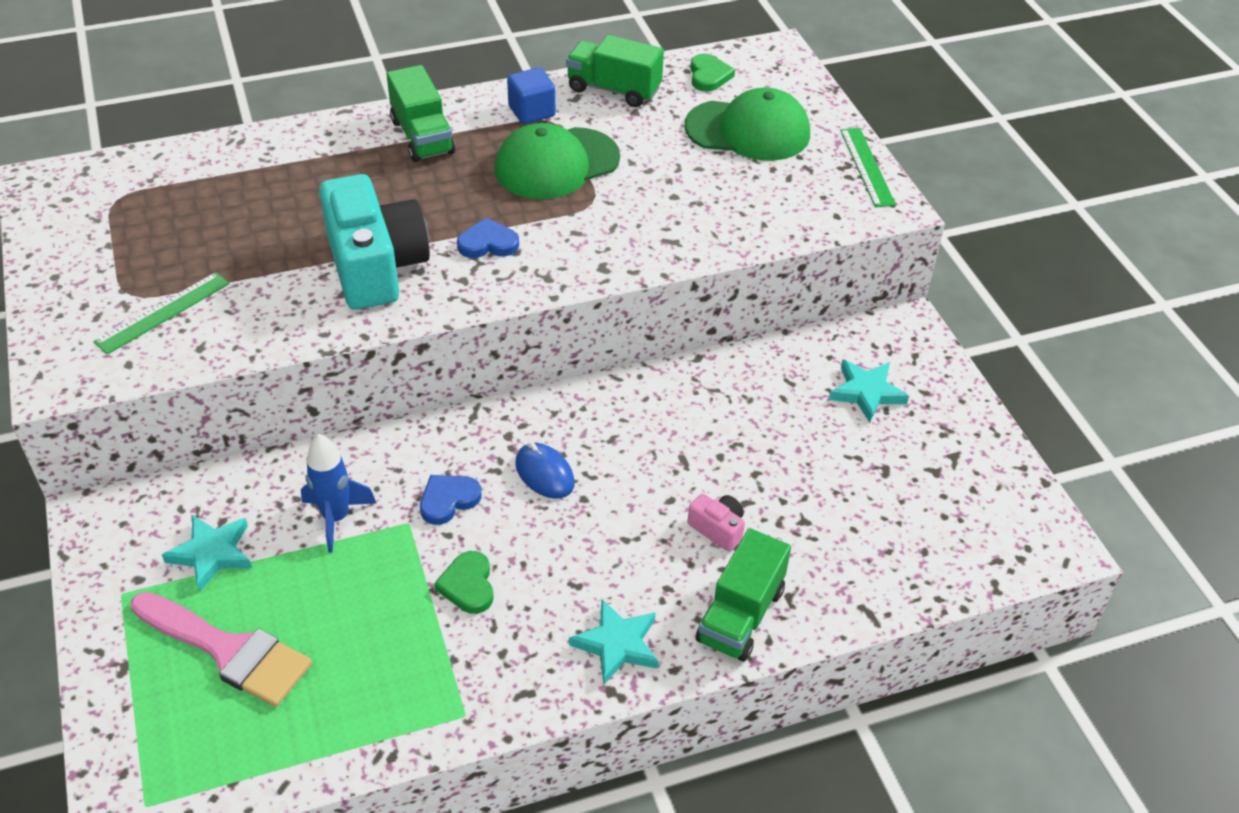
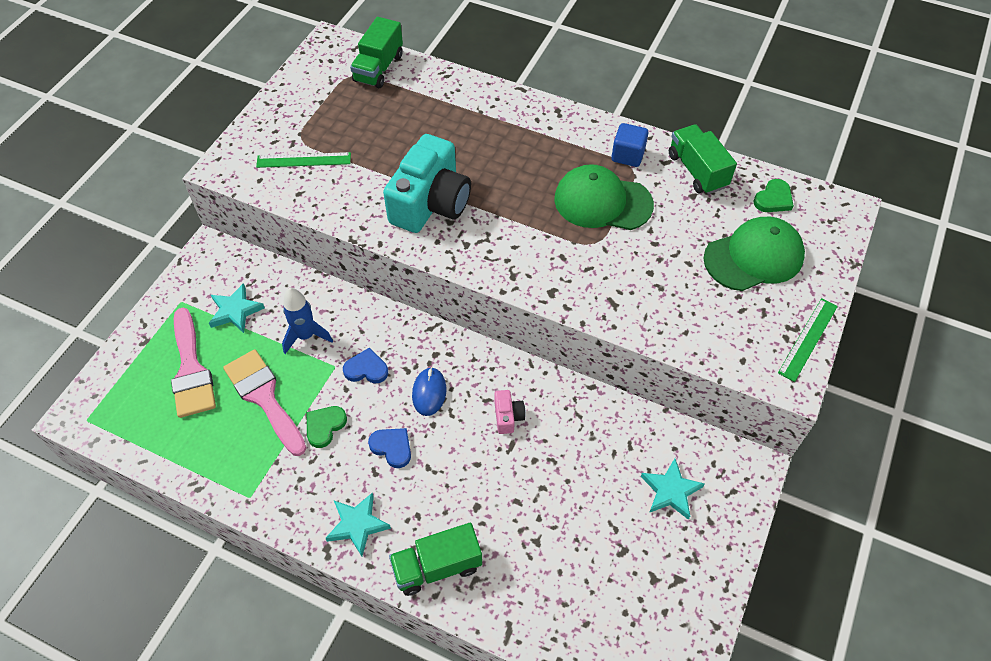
camera: 45 degrees right, 10 degrees up
green truck [386,65,455,162] -> green truck moved to [350,17,403,88]
blue heart [457,217,519,258] -> blue heart moved to [368,428,411,468]
green cap [685,87,810,161] -> green cap turned 75 degrees counterclockwise [704,217,805,291]
pink camera [688,494,745,552] -> pink camera moved to [494,390,526,434]
none -> pink brush [223,349,306,456]

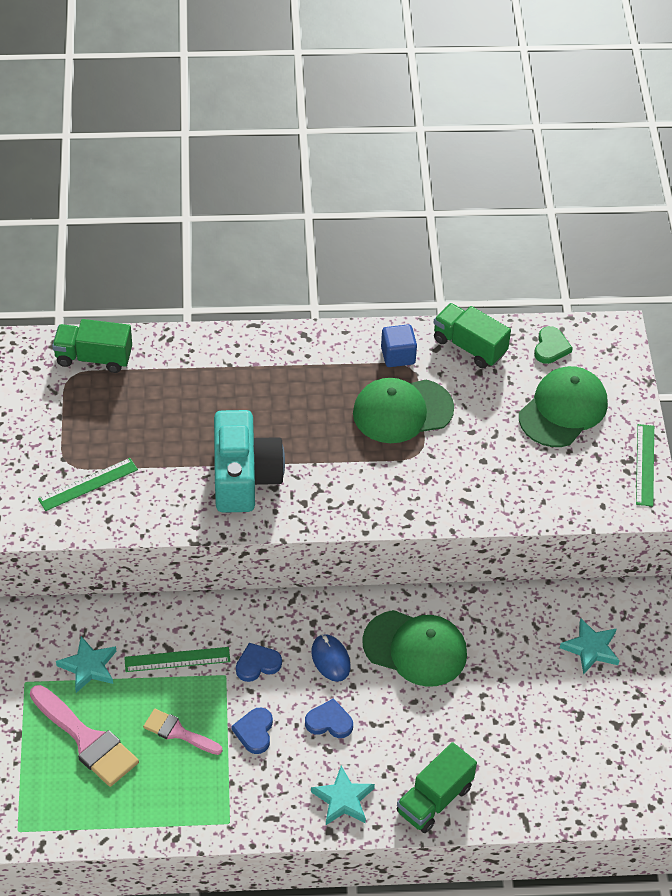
camera: 30 degrees left, 5 degrees down
pink brush [223,349,306,456] -> pink brush [143,709,223,755], size x0.60
blue rocket [282,288,333,354] -> green ruler [124,647,230,672]
green heart [307,406,347,448] -> blue heart [232,708,273,754]
green truck [350,17,403,88] -> green truck turned 105 degrees clockwise [52,319,132,373]
pink camera [494,390,526,434] -> green cap [362,610,467,686]

